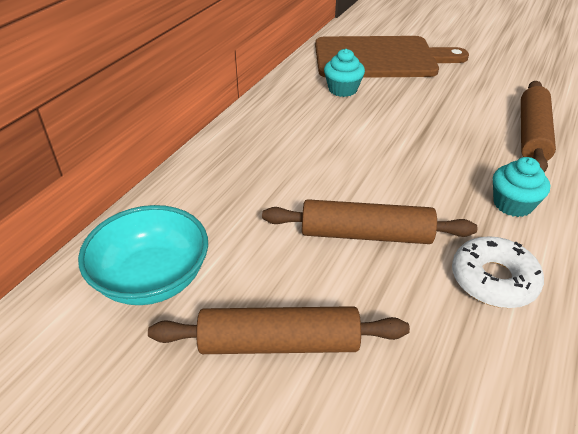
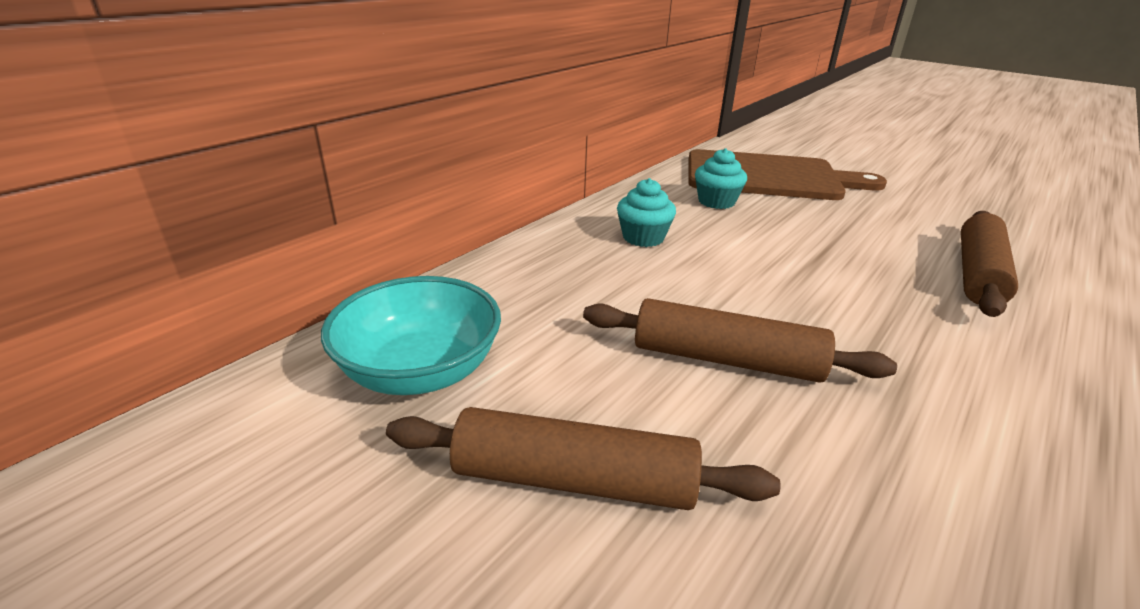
camera: 10 degrees right, 10 degrees down
white donut [452,236,544,308] -> none
turquoise cupcake [493,157,550,217] -> turquoise cupcake moved to [617,178,676,247]

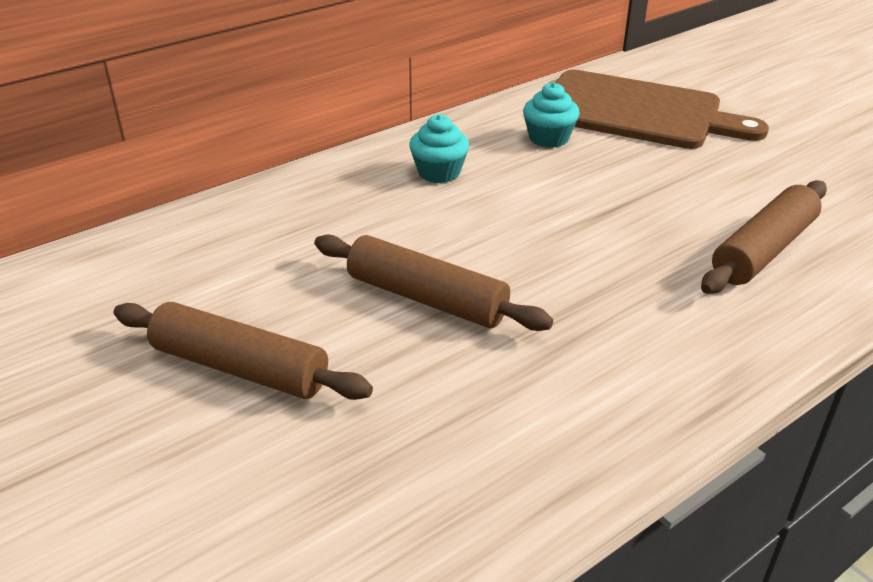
camera: 15 degrees right, 5 degrees up
turquoise bowl [321,276,501,395] -> none

